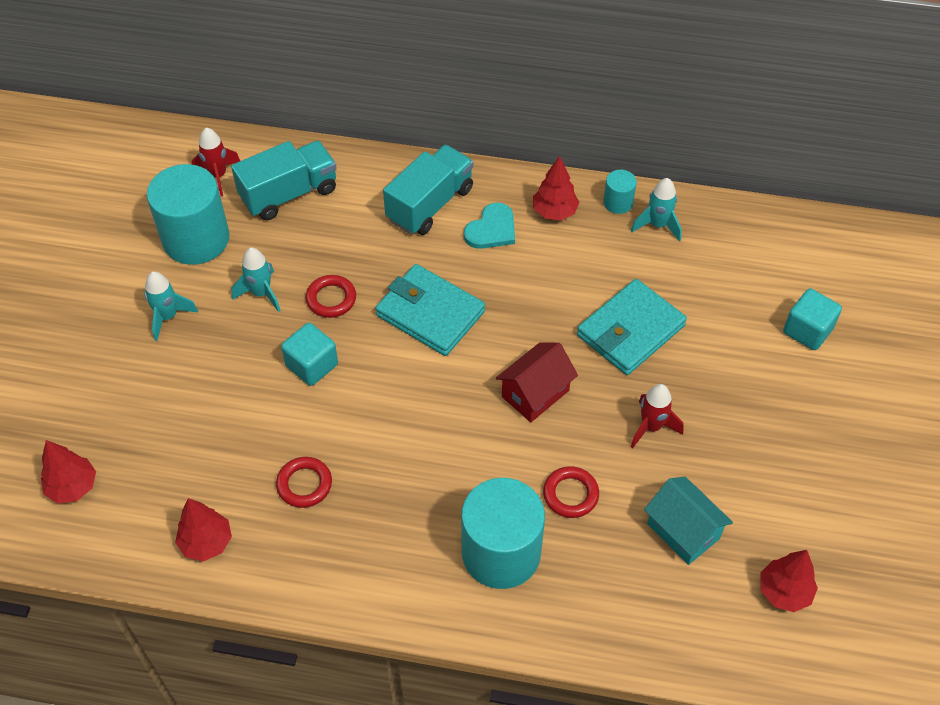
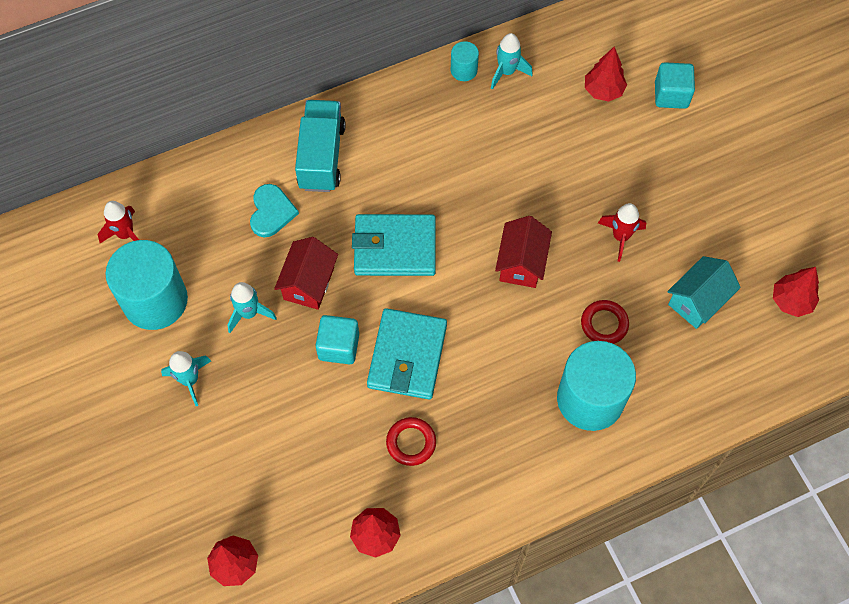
camera: 35 degrees left, 10 degrees up
turquoise truck [231,141,337,220] -> none
red ring [306,275,356,318] -> red house [274,237,338,310]
turquoise heart [464,203,515,249] -> turquoise heart moved to [250,184,299,237]
red tree [533,156,579,220] -> red tree moved to [585,47,627,102]
turquoise wallet [577,279,687,375] -> turquoise wallet moved to [367,308,447,399]
turquoise house [644,477,733,565] -> turquoise house turned 60 degrees counterclockwise [667,256,741,329]

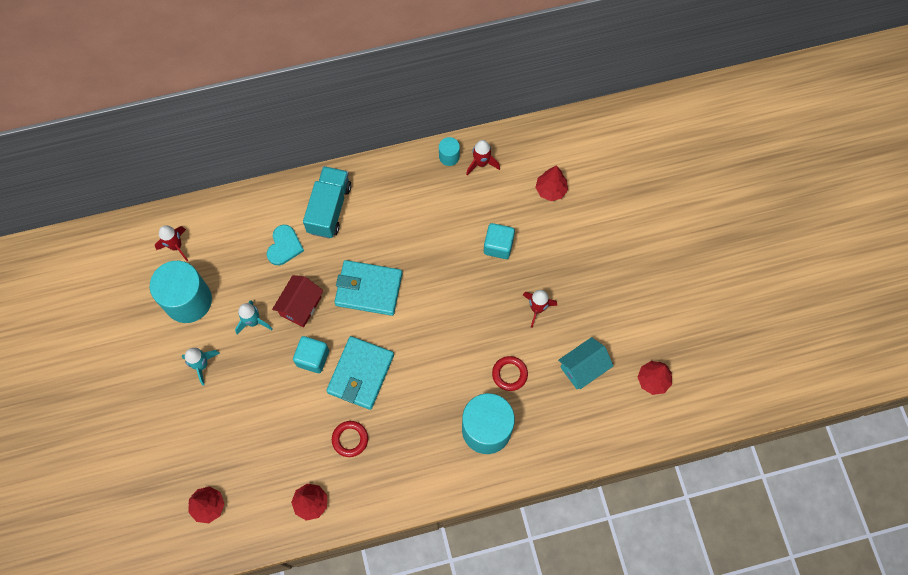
camera: 10 degrees right, 5 degrees up
turquoise rocket [491,33,533,90] -> red rocket [466,140,500,176]
red house [495,216,552,288] -> none
turquoise cube [655,62,695,109] -> turquoise cube moved to [484,223,515,259]

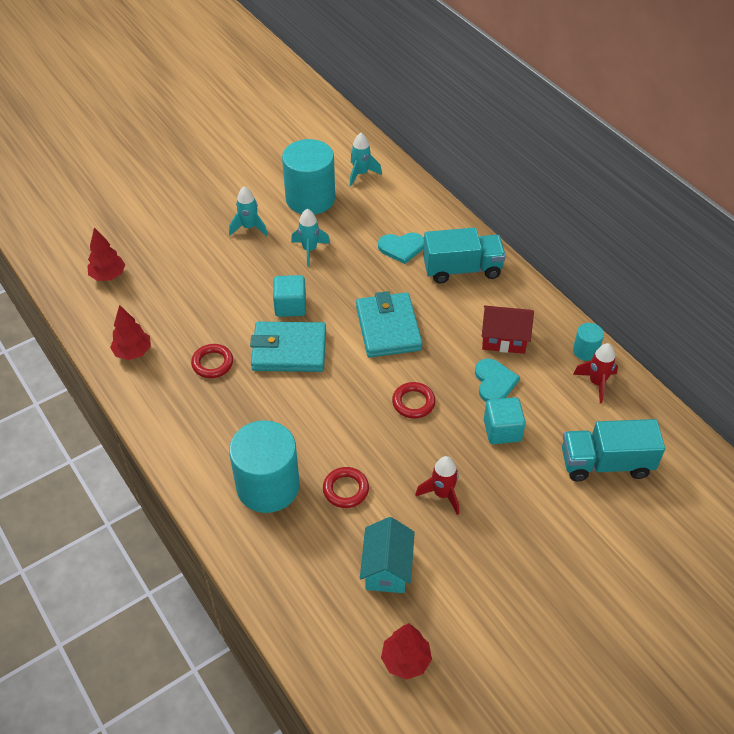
camera: 70 degrees right, 20 degrees down
red rocket [155,225,188,261] -> turquoise rocket [350,133,382,186]
red house [272,275,323,327] -> red house moved to [482,306,534,354]
red tree [535,165,568,201] -> turquoise truck [562,419,665,481]
turquoise house [558,337,613,389] -> turquoise house turned 60 degrees clockwise [360,517,415,593]
none -> red ring [392,382,436,419]
none -> turquoise heart [475,359,520,402]

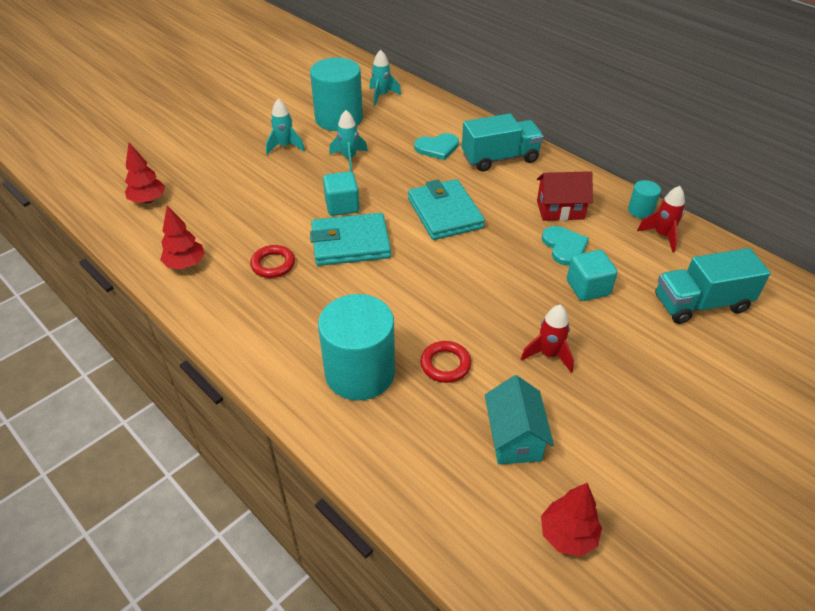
camera: 10 degrees left, 5 degrees down
red ring [392,382,436,419] -> none

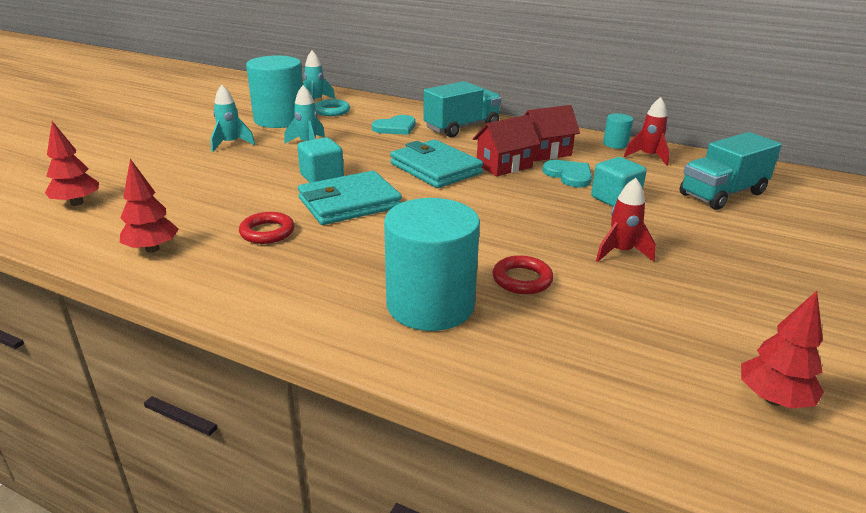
camera: 20 degrees left, 15 degrees down
turquoise house [485,375,554,464] -> none
none -> turquoise ring [315,99,350,116]
none -> red house [473,115,540,176]

